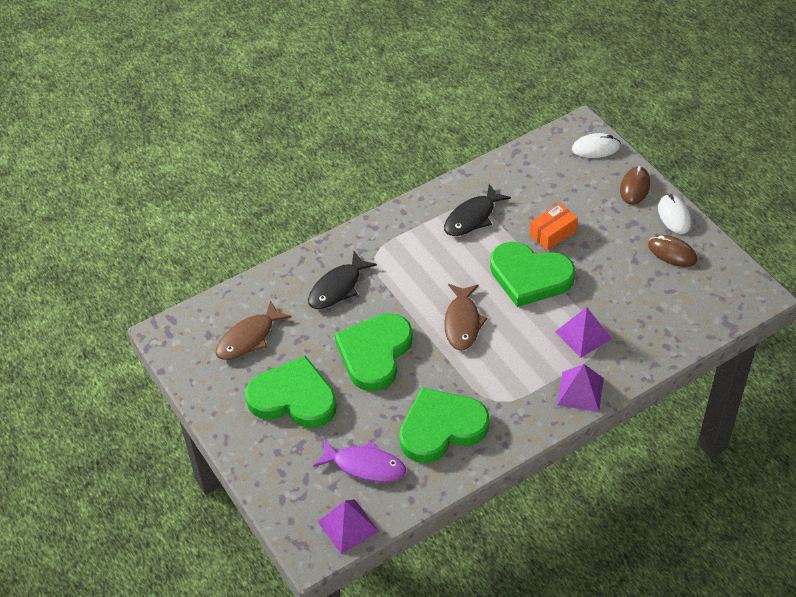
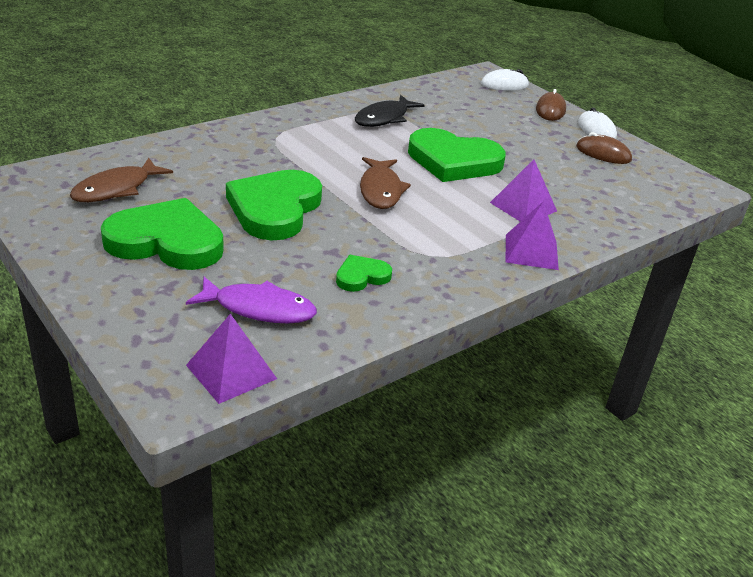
camera: 10 degrees left, 15 degrees down
black fish [308,251,377,309] -> none
green heart [399,387,490,463] -> green heart [336,255,392,292], size x0.48
orange box [530,203,578,250] -> none

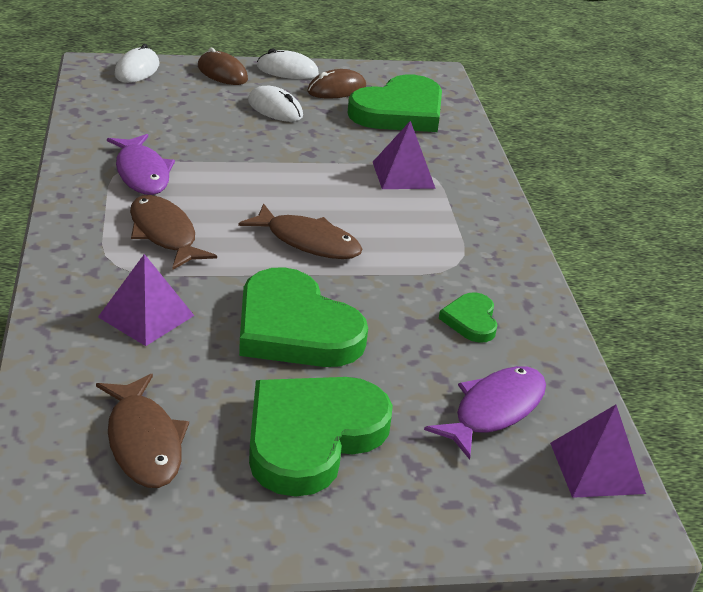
camera: 60 degrees left, 0 degrees up
black fish [355,95,425,127] -> purple fish [107,134,175,195]
green heart [408,128,506,182] -> green heart moved to [347,74,442,132]
purple pyramid [506,202,559,270] -> purple pyramid moved to [98,254,194,346]
none -> brown fish [130,195,217,270]
none -> white mouse [248,86,303,122]

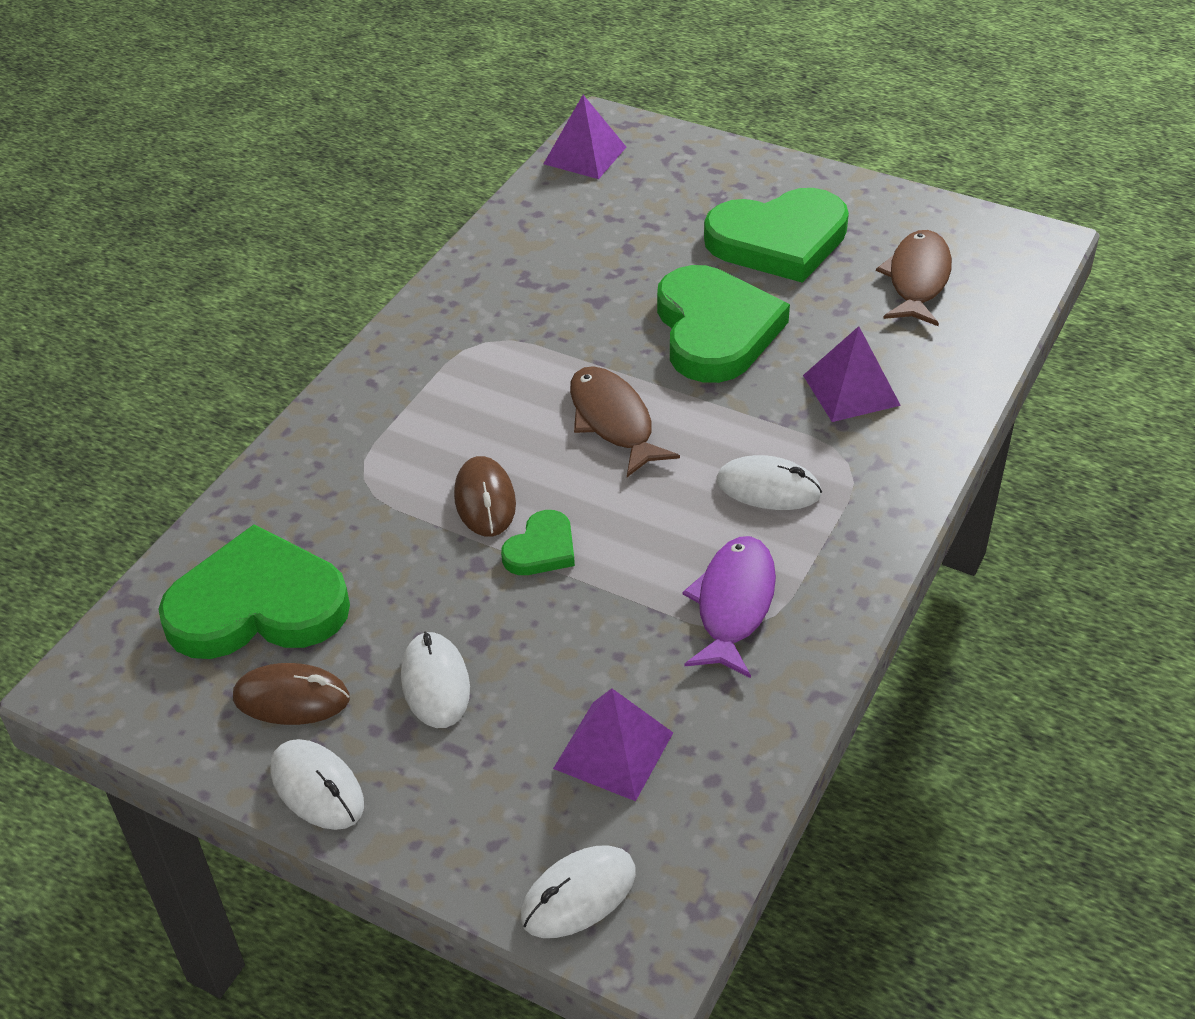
camera: 140 degrees left, 10 degrees up
brown fish [130,195,217,270] -> white mouse [717,455,822,510]
brown mouse [198,48,248,85] -> brown mouse moved to [454,456,516,537]
purple pyramid [373,121,436,189] -> purple pyramid moved to [553,688,673,801]
purple fish [424,366,546,460] -> none
green heart [439,292,498,343] -> green heart moved to [501,510,575,575]

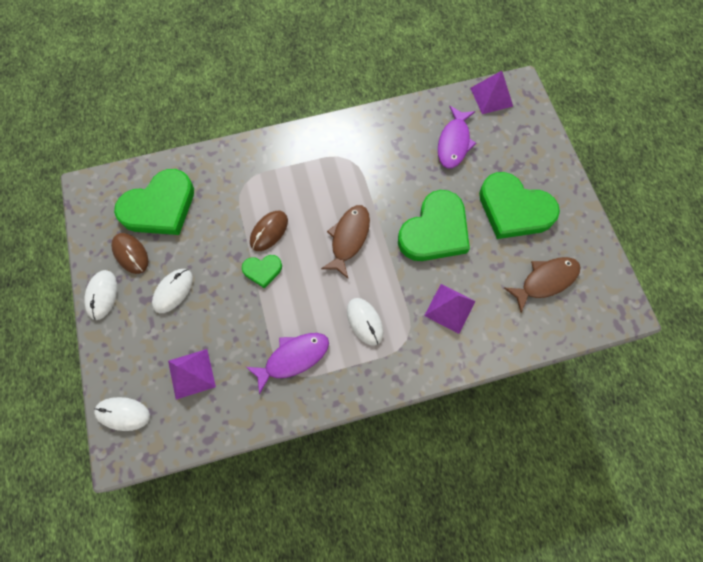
camera: 45 degrees right, 25 degrees up
green heart [159,524,350,659] -> green heart turned 105 degrees clockwise [114,169,194,235]
none -> purple fish [438,106,476,169]

